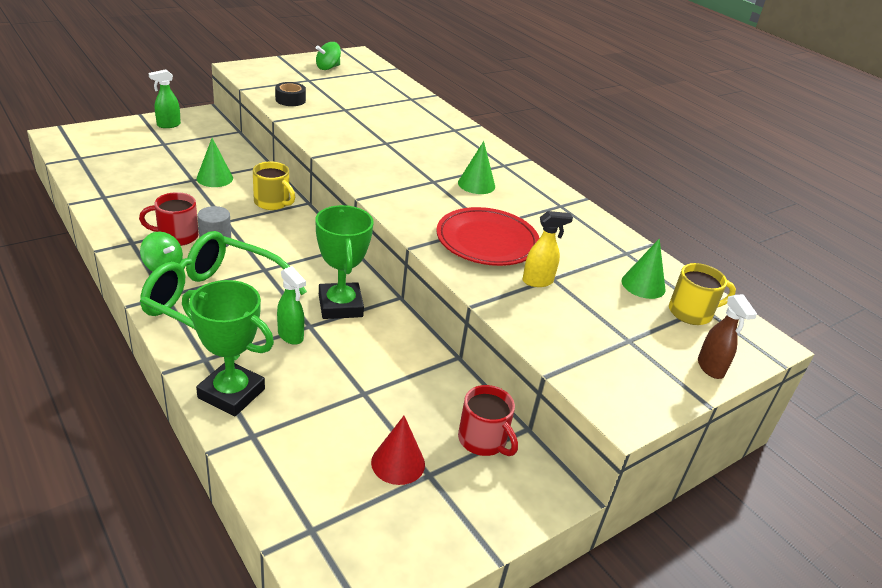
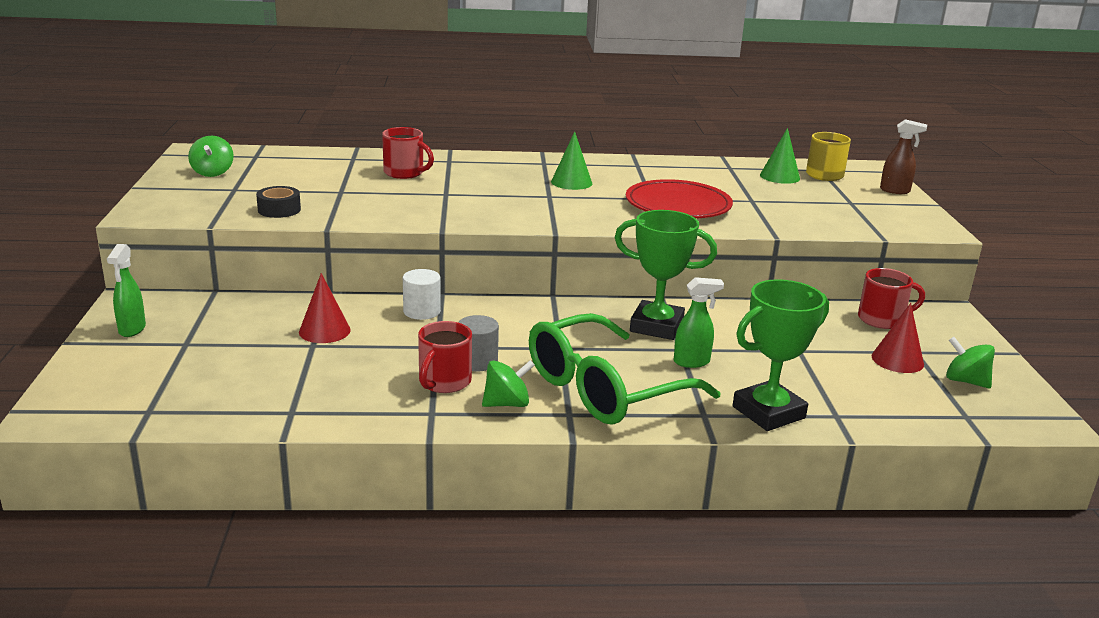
camera: 55 degrees left, 10 degrees down
green cone [197,138,233,187] -> red cone [299,273,351,343]
yellow mug [253,161,295,210] -> white cylinder [403,269,441,320]
yellow spray bottle [523,211,573,287] -> none
none -> red mug [382,127,434,179]
none -> green spinning top [946,337,995,389]

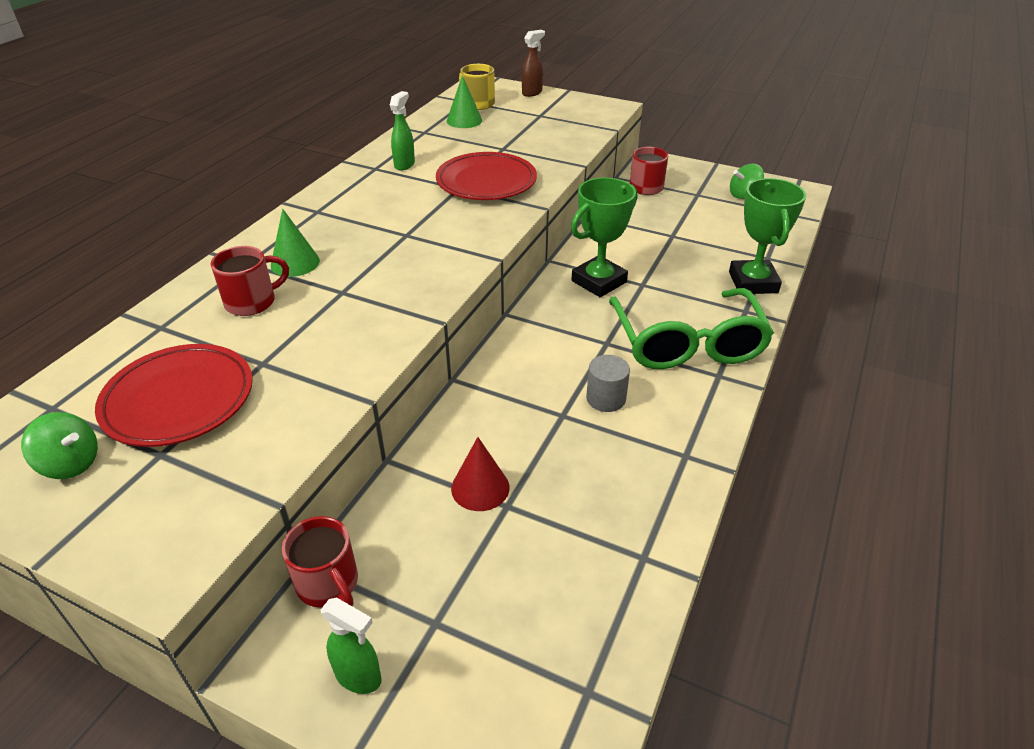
camera: 60 degrees left, 15 degrees up
black tape [256,186,301,218] -> none
white cylinder [403,269,441,320] -> none
red mug [418,321,472,393] -> red mug moved to [282,516,358,607]
green spinning top [482,360,535,407] -> none
green cone [551,132,592,190] -> green cone moved to [271,209,320,277]
green spray bottle [674,277,724,368] -> green spray bottle moved to [390,91,415,171]
red cone [872,303,924,373] -> none
none -> red plate [95,344,253,447]

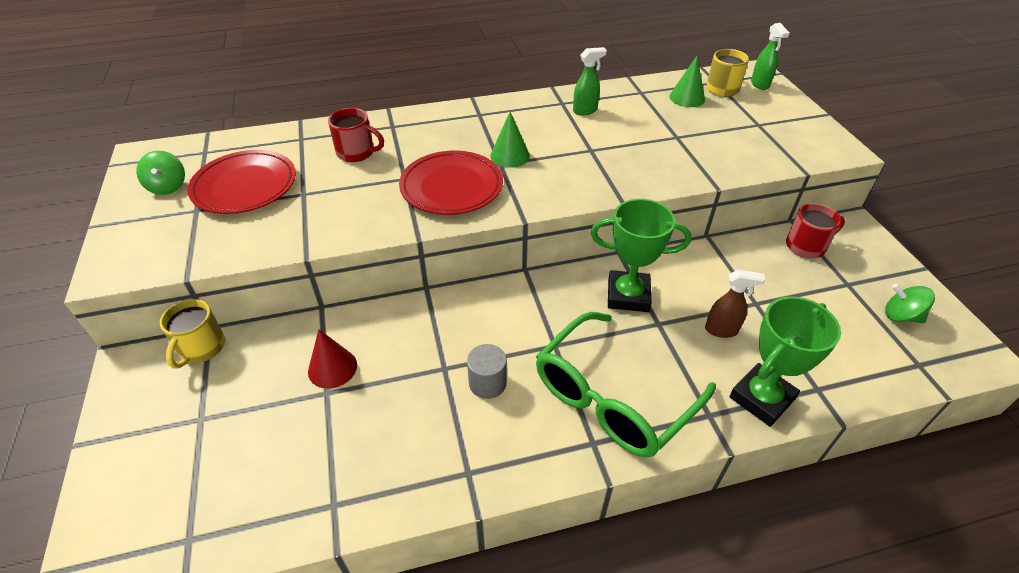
camera: 50 degrees right, 5 degrees up
green cone [271,209,320,277] -> green cone moved to [490,111,530,168]
red mug [282,516,358,607] -> yellow mug [160,299,225,369]
green spray bottle [321,597,382,694] -> green spray bottle moved to [751,23,790,90]
red plate [436,152,537,200] -> red plate moved to [399,150,503,215]
brown spray bottle [522,30,545,97] -> brown spray bottle moved to [705,270,765,338]

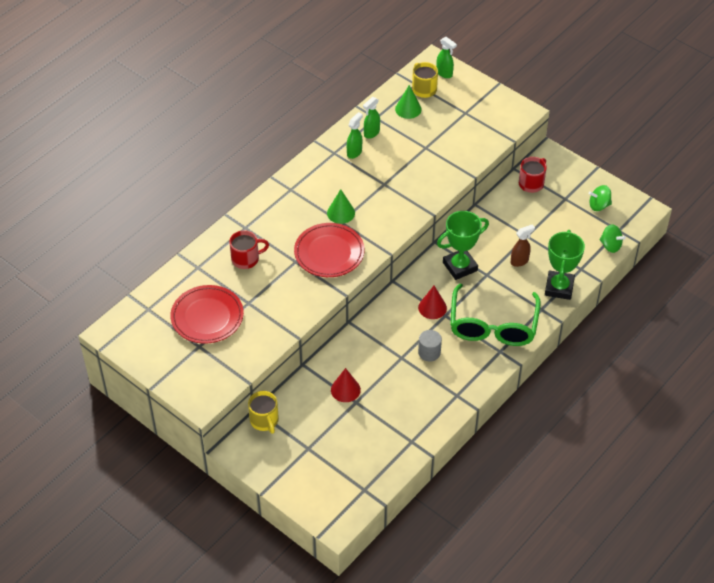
camera: 35 degrees left, 5 degrees up
green spinning top [136,151,185,195] -> green spinning top moved to [600,224,626,253]
none -> green spray bottle [363,97,380,139]
none -> red cone [418,286,447,319]

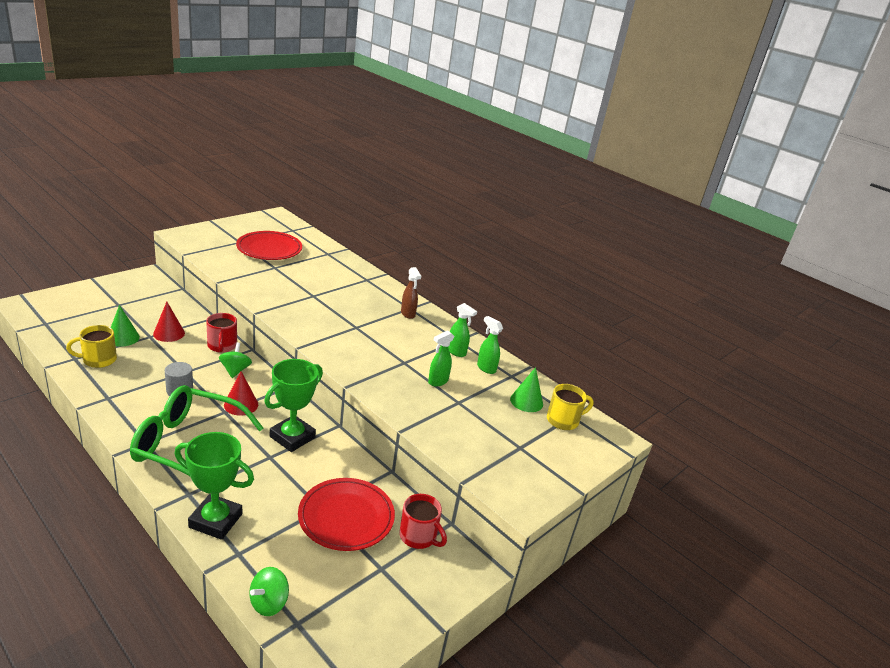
camera: 90 degrees right, 20 degrees down
red mug [229,230,269,269] -> red mug moved to [206,313,237,353]
yellow mug [248,391,279,434] -> yellow mug moved to [66,325,117,368]
red plate [294,223,365,277] -> red plate moved to [298,478,395,551]
green cone [327,189,355,224] -> green cone moved to [111,305,140,347]
green spray bottle [436,37,457,78] -> green spray bottle moved to [428,330,454,386]
green trophy [437,211,489,280] -> green trophy turned 60 degrees clockwise [264,359,323,452]
brown spray bottle [511,224,535,267] -> brown spray bottle moved to [401,267,421,319]
green spinning top [589,185,612,211] -> green spinning top moved to [219,343,252,378]

